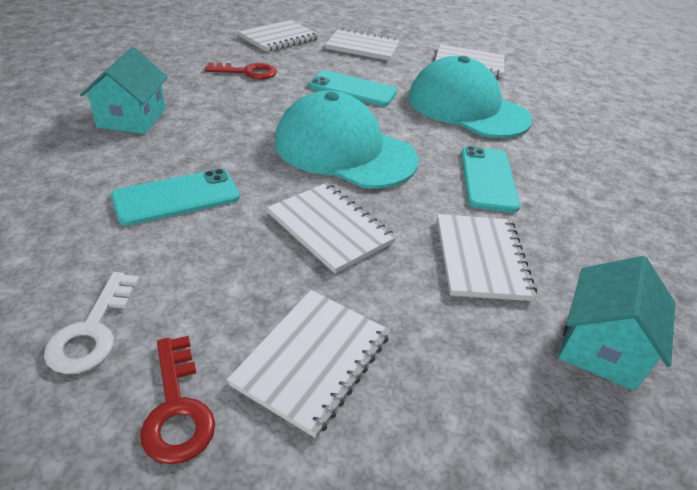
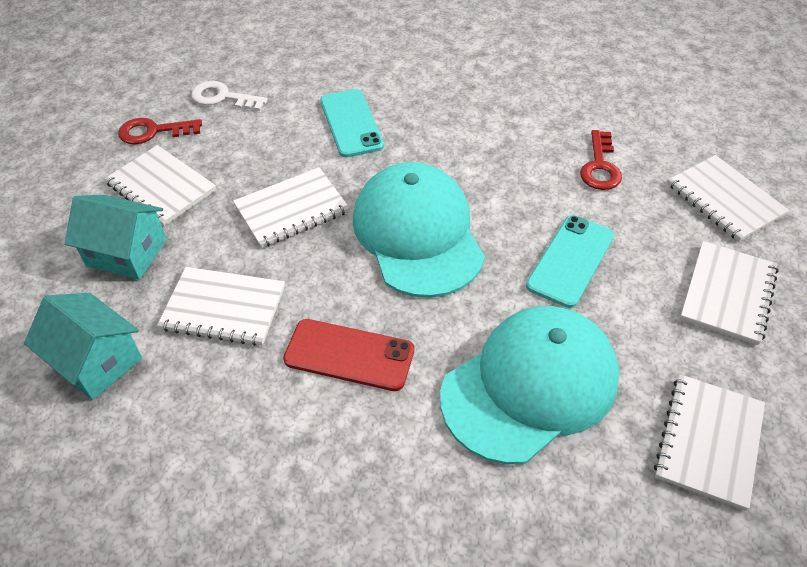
camera: 105 degrees right, 10 degrees up
turquoise house [80,47,168,134] -> turquoise house moved to [65,195,167,280]
turquoise cap [275,91,419,189] -> turquoise cap turned 60 degrees counterclockwise [353,162,485,298]
turquoise phone [461,146,520,213] -> red phone [283,319,414,391]

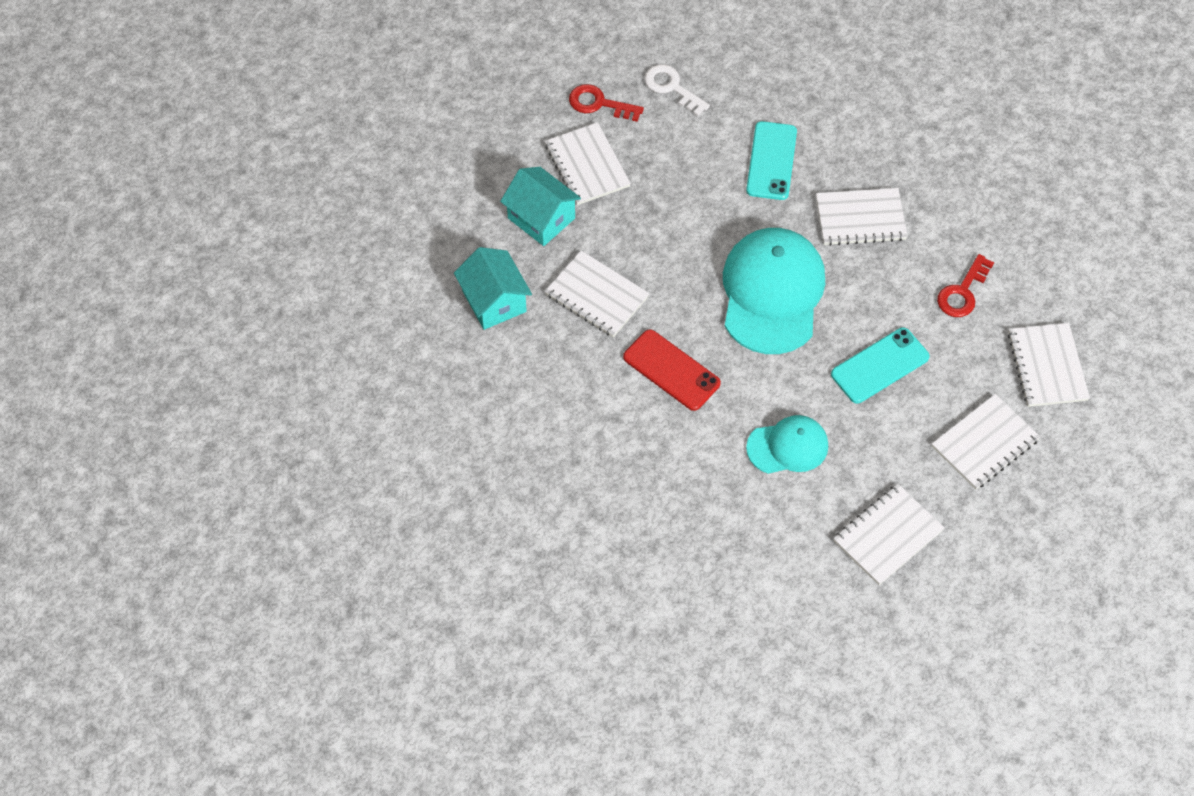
camera: 25 degrees right, 10 degrees up
white notebook [233,167,350,248] -> white notebook moved to [816,188,908,246]
turquoise cap [440,306,620,464] -> turquoise cap [746,415,828,474], size x0.56

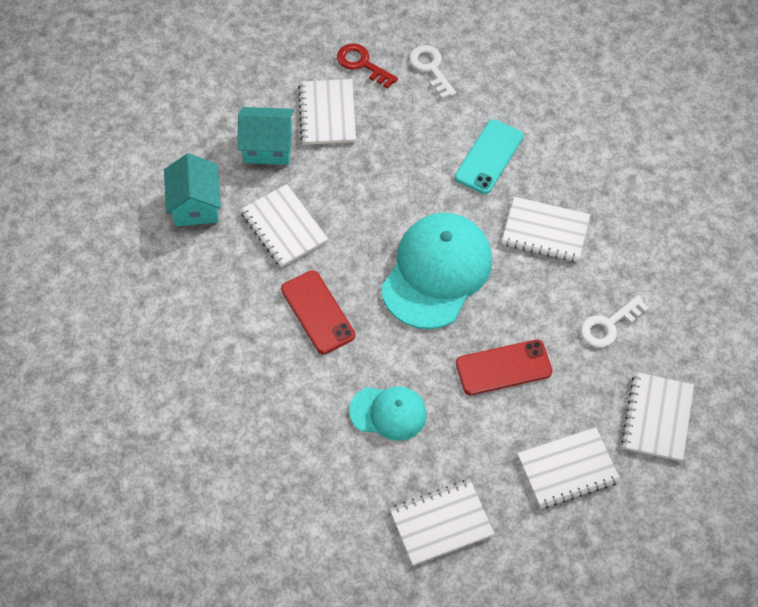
camera: 20 degrees right, 0 degrees up
turquoise house [500,167,581,246] -> turquoise house turned 60 degrees counterclockwise [238,107,294,165]
turquoise phone [831,327,930,404] -> red phone [456,339,552,395]
red key [937,254,994,317] -> white key [581,296,649,347]

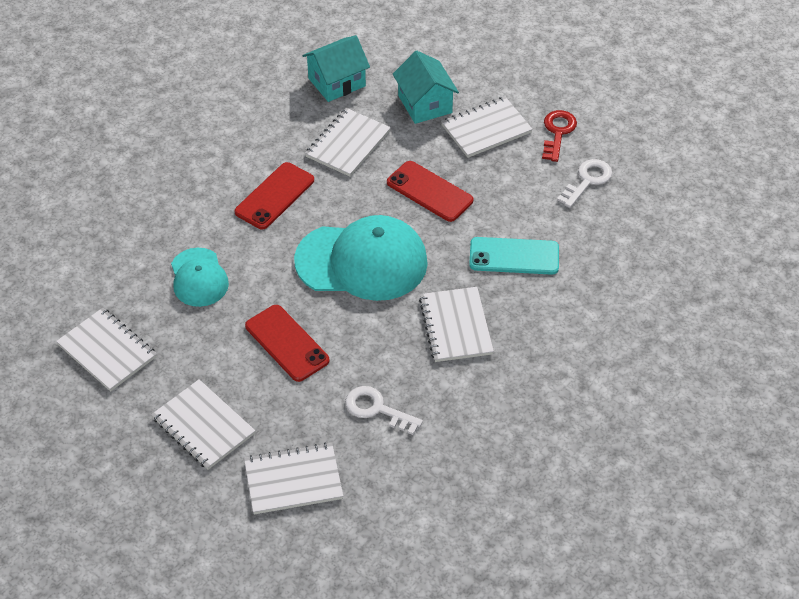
camera: 65 degrees right, 10 degrees down
none -> red phone [387,161,473,222]

